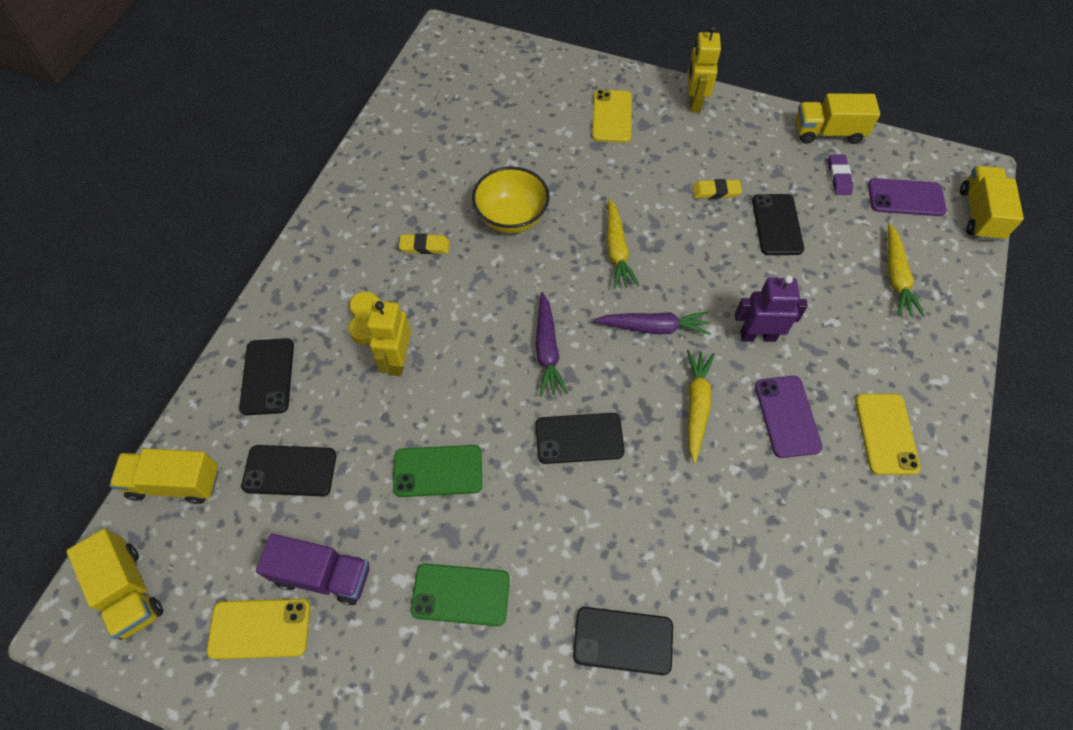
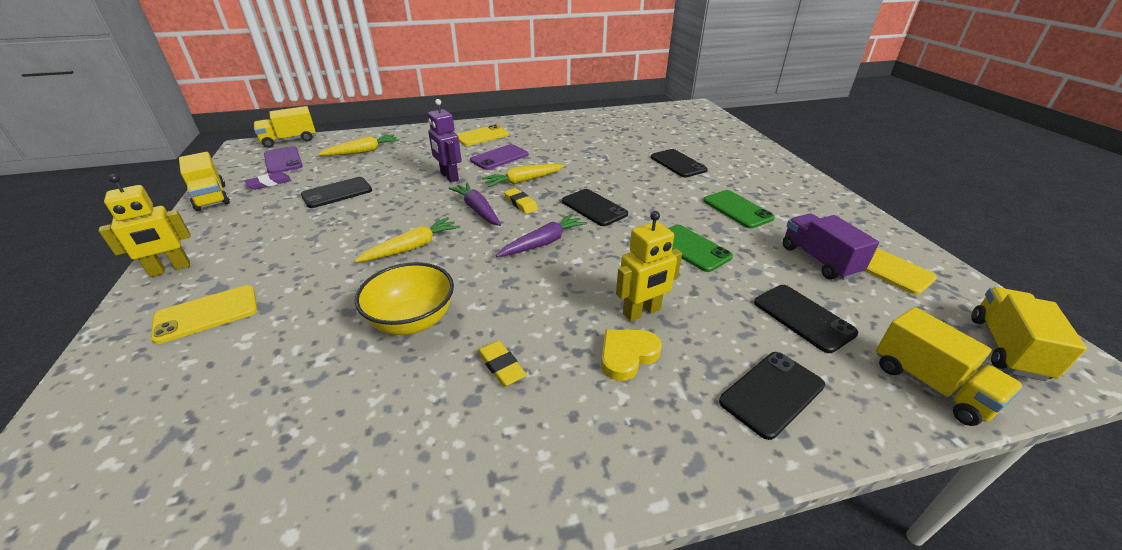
camera: 125 degrees left, 25 degrees down
yellow eraser [692,179,742,199] -> yellow eraser moved to [504,188,538,214]

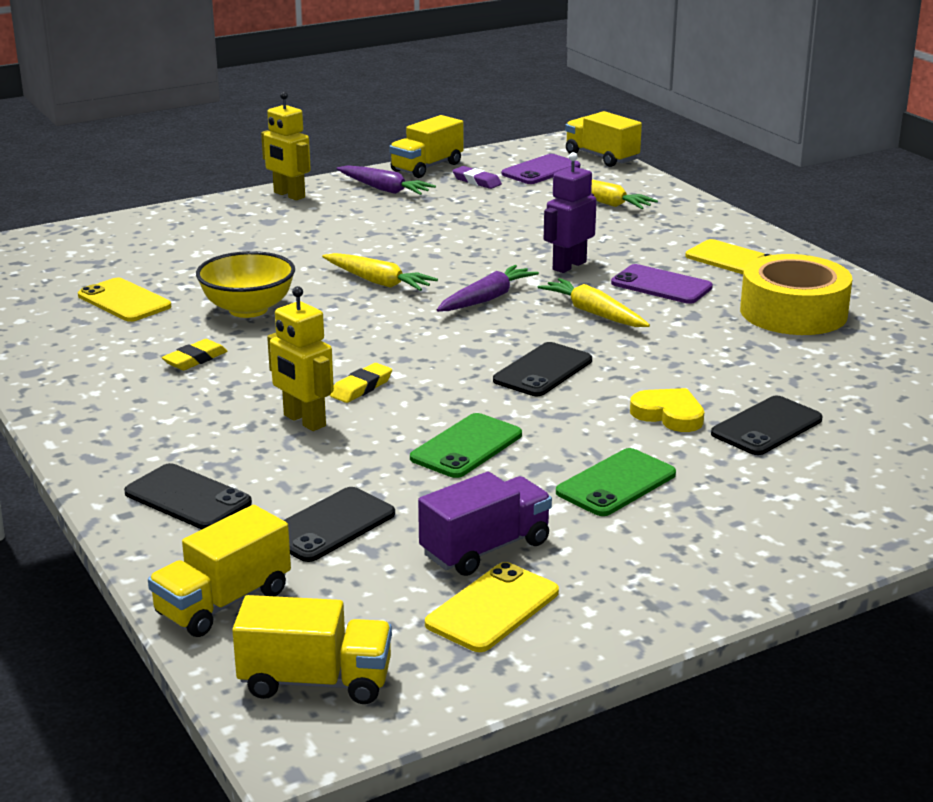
camera: 75 degrees right, 10 degrees down
yellow phone [151,285,257,344] -> yellow phone moved to [78,278,171,322]
black phone [301,177,372,208] -> none
purple carrot [496,214,588,257] -> purple carrot moved to [336,165,436,195]
yellow eraser [504,188,538,214] -> yellow eraser moved to [330,363,392,403]
yellow heart [601,330,662,381] -> yellow heart moved to [630,388,704,432]
none -> yellow tape [740,254,852,335]

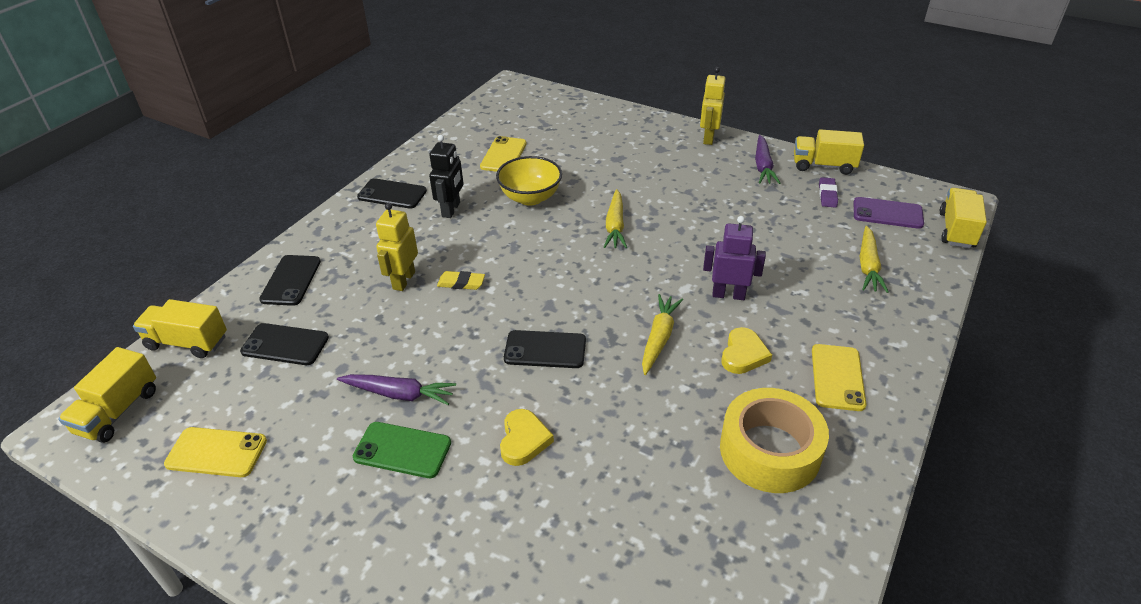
camera: 60 degrees right, 15 degrees up
yellow eraser [162,339,227,370] -> black robot [429,135,464,218]
yellow truck [232,595,392,704] -> yellow truck turned 45 degrees clockwise [58,347,156,443]
green phone [410,413,522,478] -> none
purple truck [418,472,552,576] -> none
purple carrot [437,265,539,312] -> purple carrot moved to [337,374,456,405]
purple phone [611,264,713,304] -> yellow heart [721,327,772,374]
black phone [711,395,823,455] -> black phone moved to [357,178,427,209]

